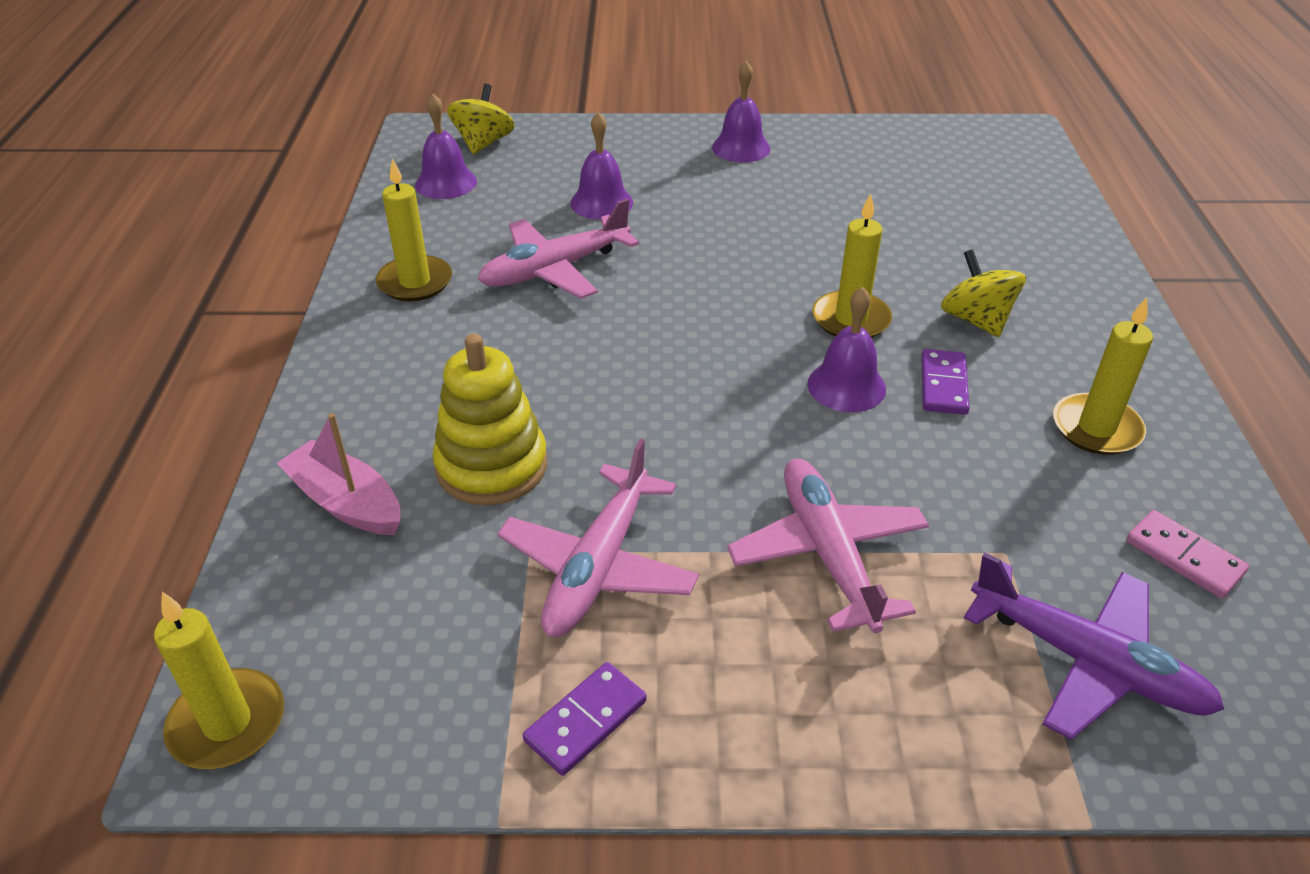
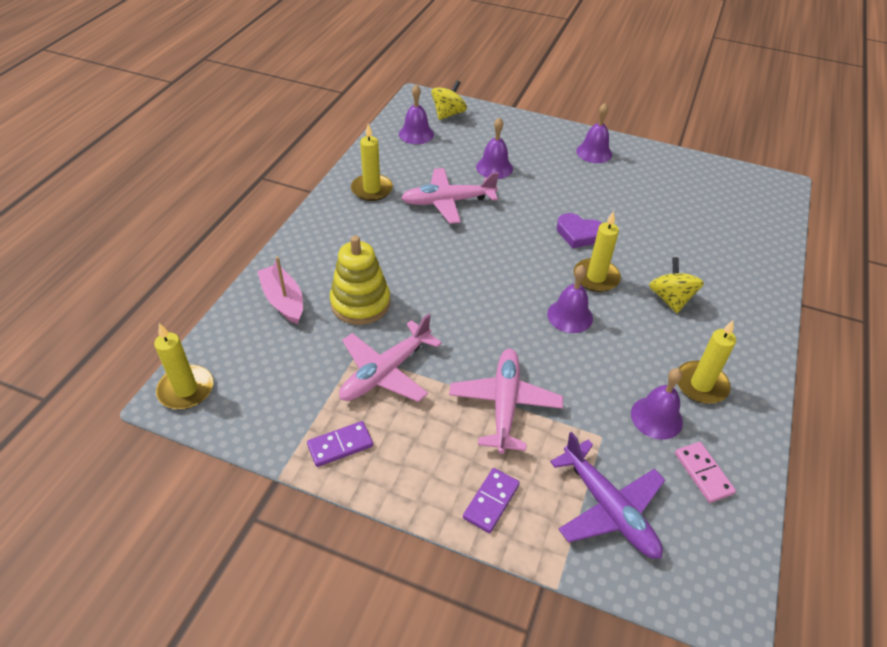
camera: 20 degrees right, 5 degrees up
purple domino [921,349,970,415] -> purple domino moved to [463,468,520,533]
none -> purple heart [556,213,602,248]
none -> purple bell [631,368,683,440]

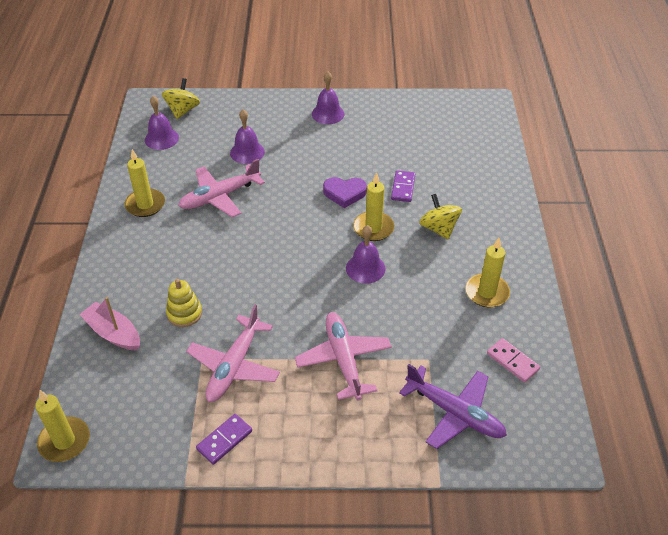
camera: 20 degrees left, 0 degrees up
yellow stacking toy [330,236,390,325] -> yellow stacking toy [166,279,202,327], size x0.64
purple domino [463,468,520,533] -> purple domino moved to [391,170,415,202]
purple bell [631,368,683,440] -> none

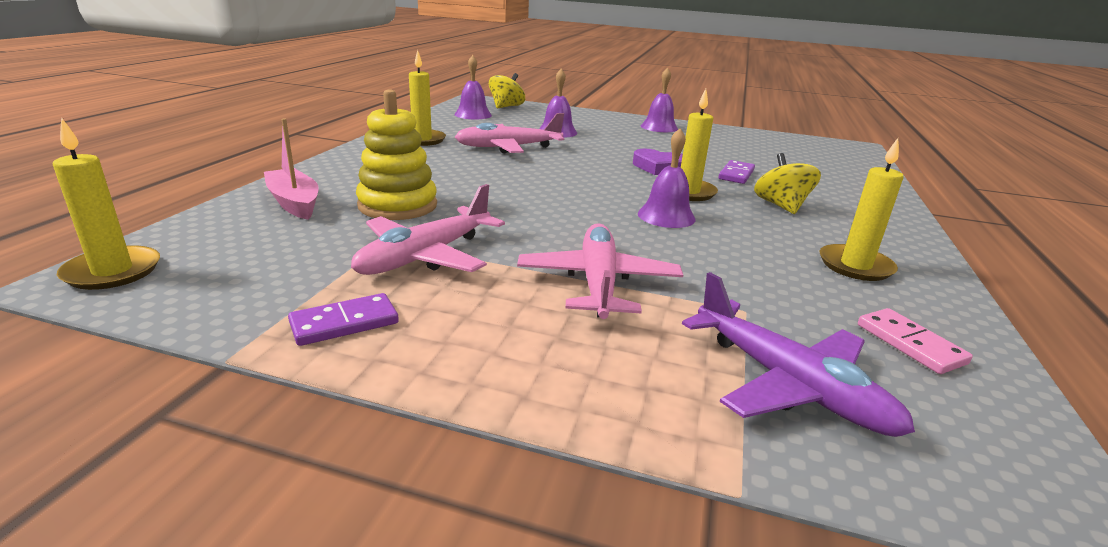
camera: 15 degrees right, 20 degrees down
yellow stacking toy [166,279,202,327] -> yellow stacking toy [356,89,437,220], size x1.56

